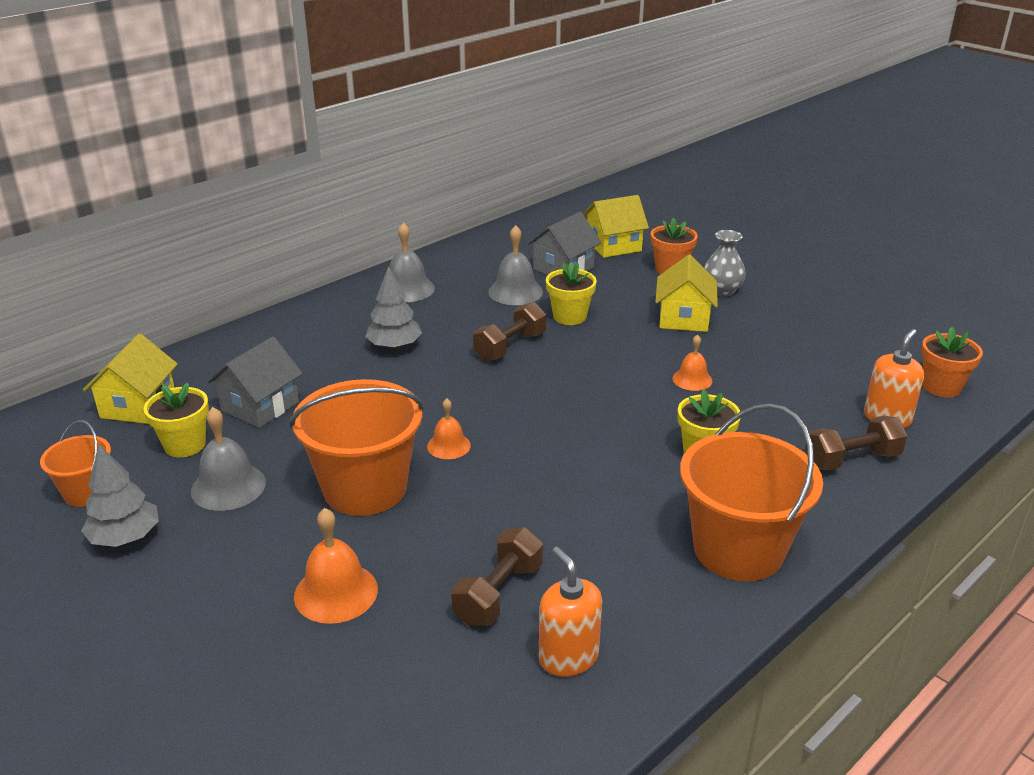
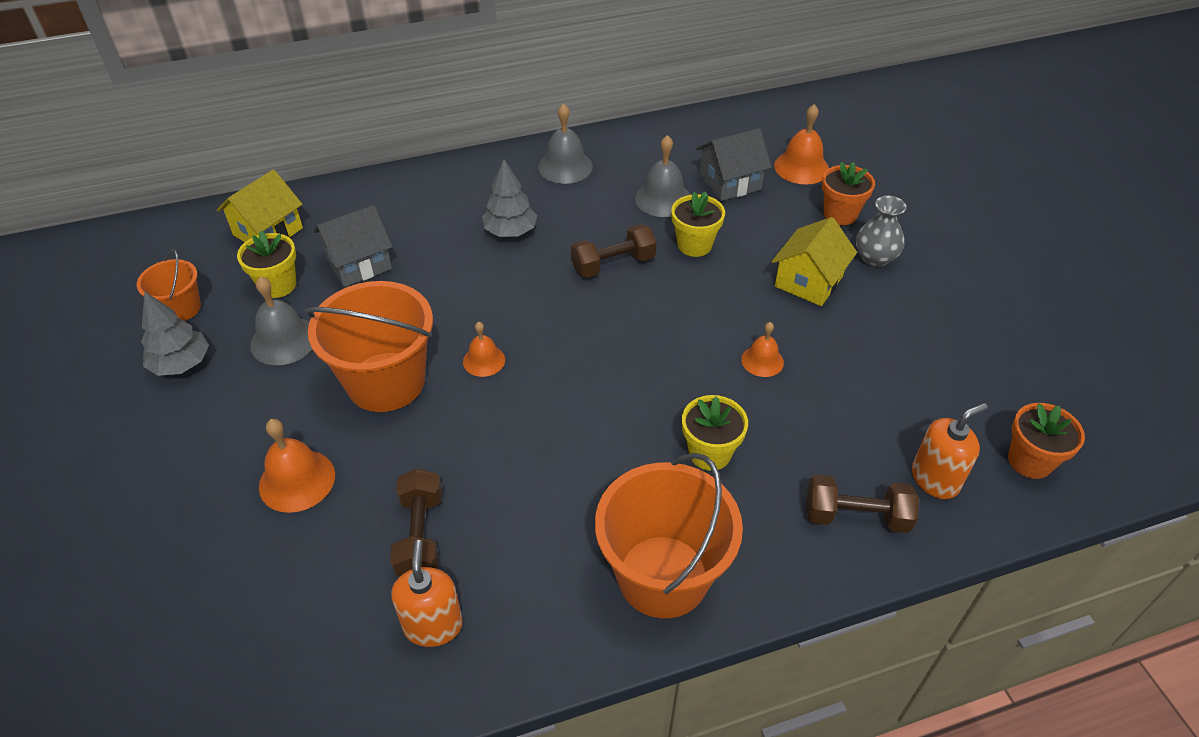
camera: 25 degrees right, 15 degrees up
brown dumbbell [451,527,543,626] -> brown dumbbell turned 60 degrees counterclockwise [390,468,442,577]
yellow house [583,195,649,258] -> orange bell [774,104,829,184]

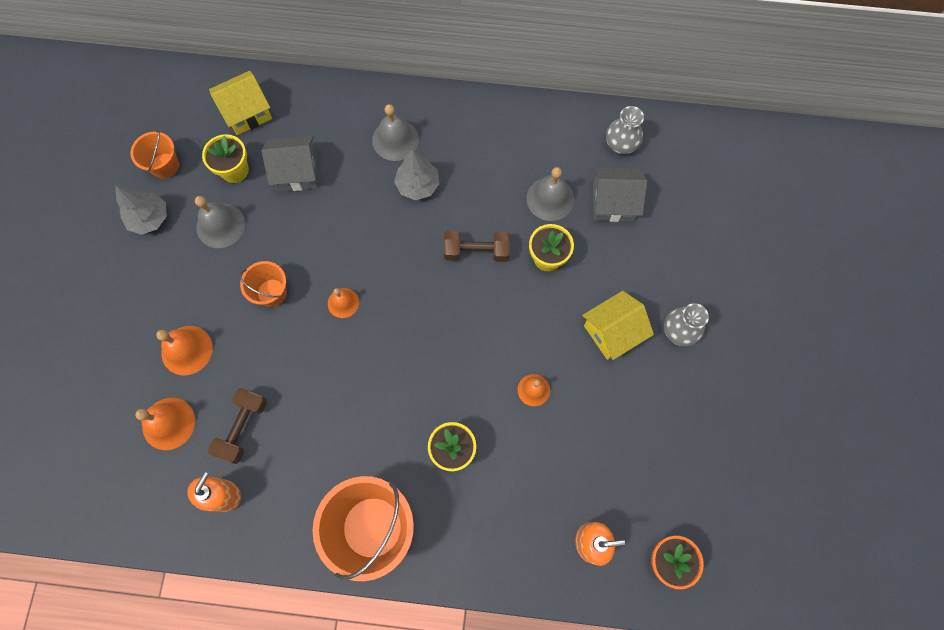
camera: 25 degrees right, 25 degrees up
orange bucket [305,281,433,412] -> orange bucket [240,261,287,307], size x0.52
grey bell [538,103,593,184] -> grey bell moved to [372,104,419,161]
orange bell [774,104,829,184] -> orange bell moved to [135,398,195,450]
brown dumbbell [806,475,919,533] -> none
orange flower pot [822,162,875,225] -> none
none -> grey vase [606,106,644,154]

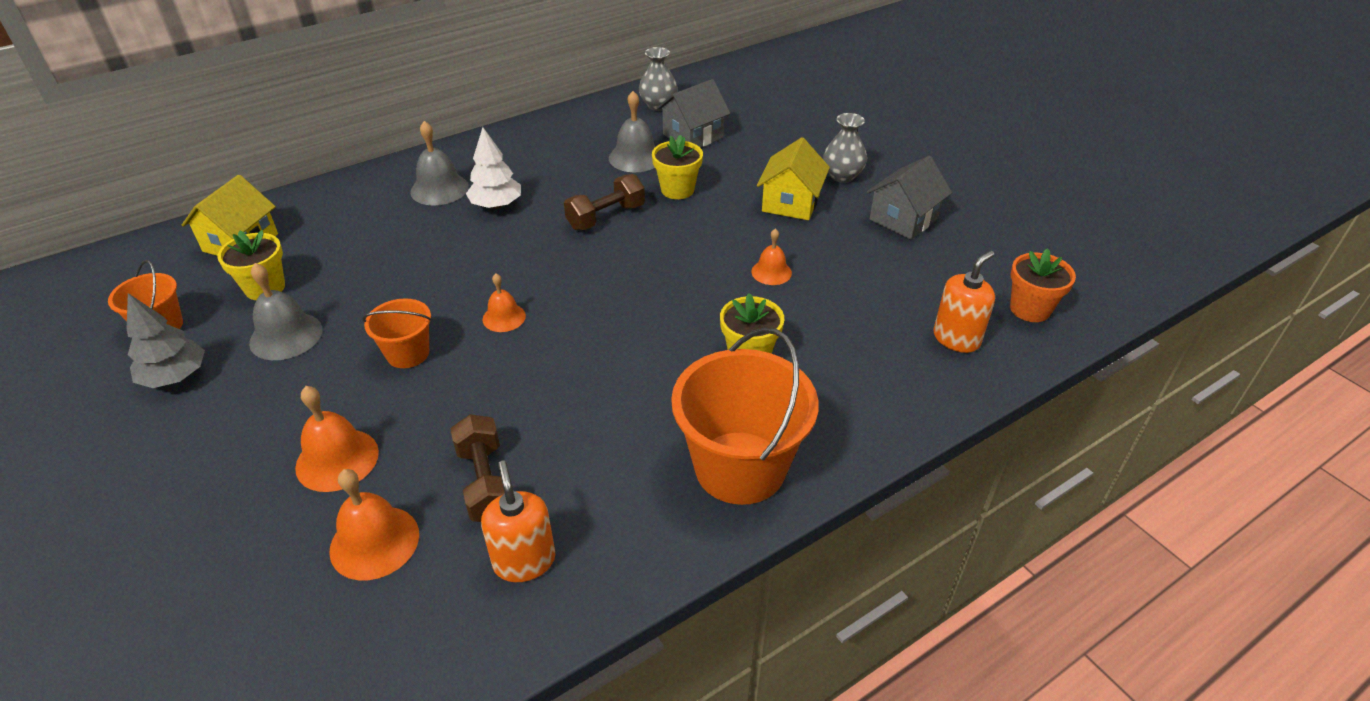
camera: 40 degrees left, 30 degrees down
grey house [261,135,318,192] -> grey house moved to [867,156,952,239]
grey tree [394,149,439,200] -> white tree [466,127,521,209]

